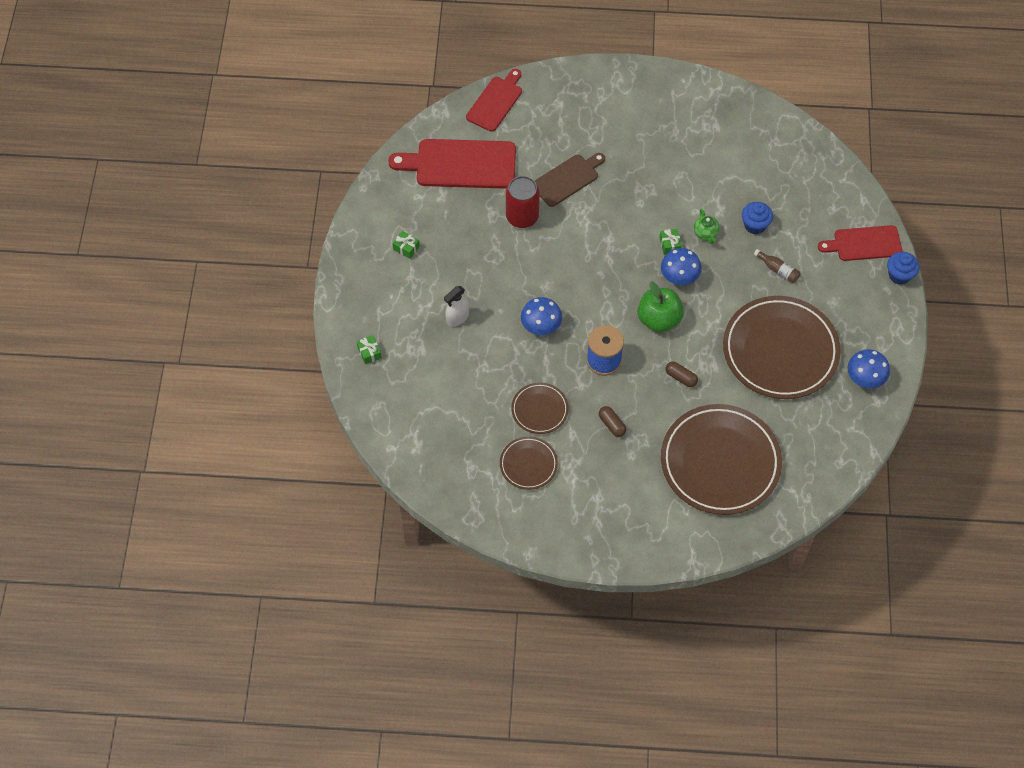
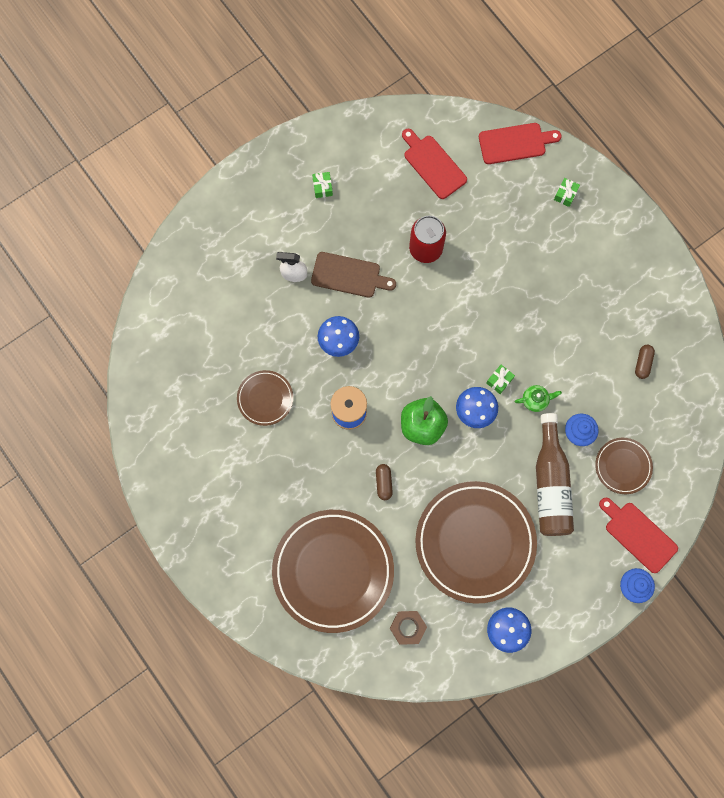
camera: 50 degrees right, 15 degrees up
green gift [356,335,382,365] -> green gift moved to [554,178,580,207]
red cutting board [388,139,516,189] -> red cutting board [402,129,467,199], size x0.63
brown plate [500,436,558,490] -> brown plate moved to [595,438,653,494]
brown cutting board [535,153,605,207] -> brown cutting board moved to [311,252,396,298]
brown capsule [599,406,626,437] -> brown capsule moved to [635,345,655,379]
green teapot [694,209,720,244] -> green teapot turned 135 degrees counterclockwise [515,385,562,412]
brown bottle [754,249,800,283] -> brown bottle [536,413,574,536], size x2.27
none -> brown nut [390,611,427,645]

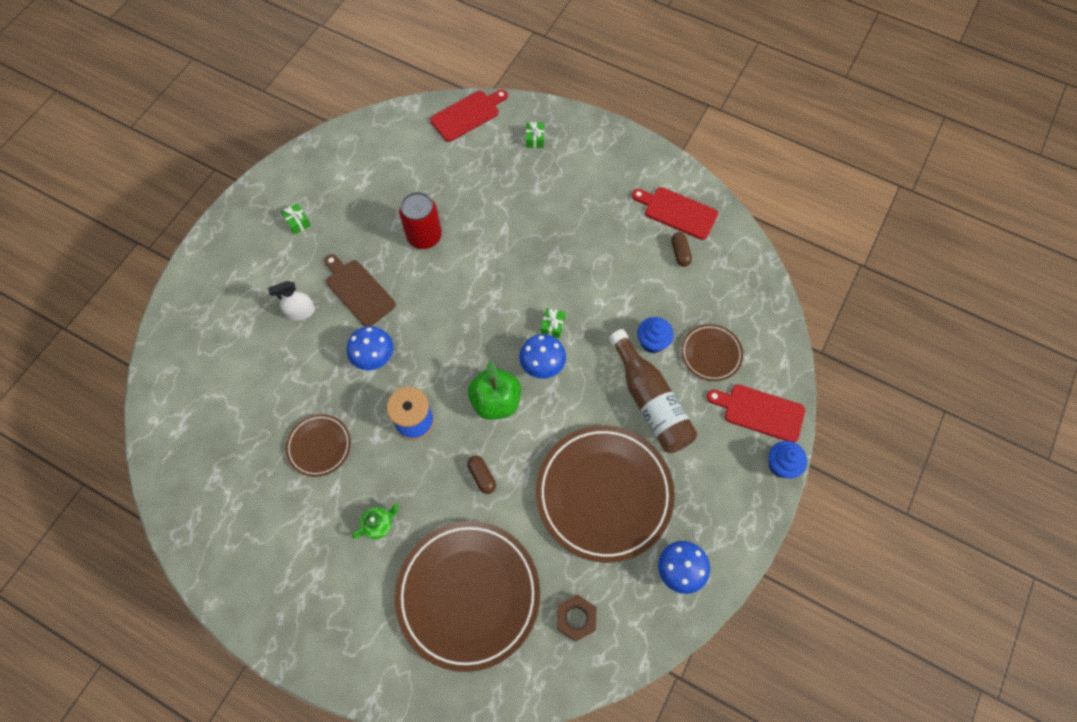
camera: 25 degrees left, 10 degrees down
brown cutting board [311,252,396,298] -> brown cutting board turned 120 degrees counterclockwise [324,254,396,327]
red cutting board [402,129,467,199] -> red cutting board moved to [632,187,718,240]
green teapot [515,385,562,412] -> green teapot moved to [352,503,399,540]

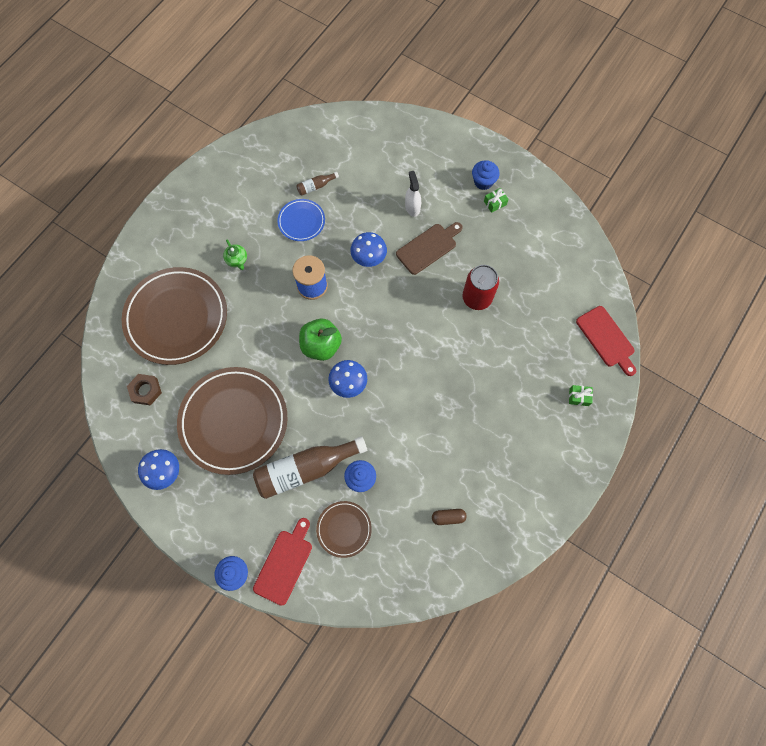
camera: 95 degrees right, 5 degrees up
brown plate [286,414,351,477] -> blue plate [277,199,325,241]
brown capsule [467,456,496,494] -> none
green gift [541,308,565,338] -> none
red cutting board [632,187,718,240] -> none
none -> brown bottle [297,172,339,196]
none -> blue cupcake [472,161,500,190]

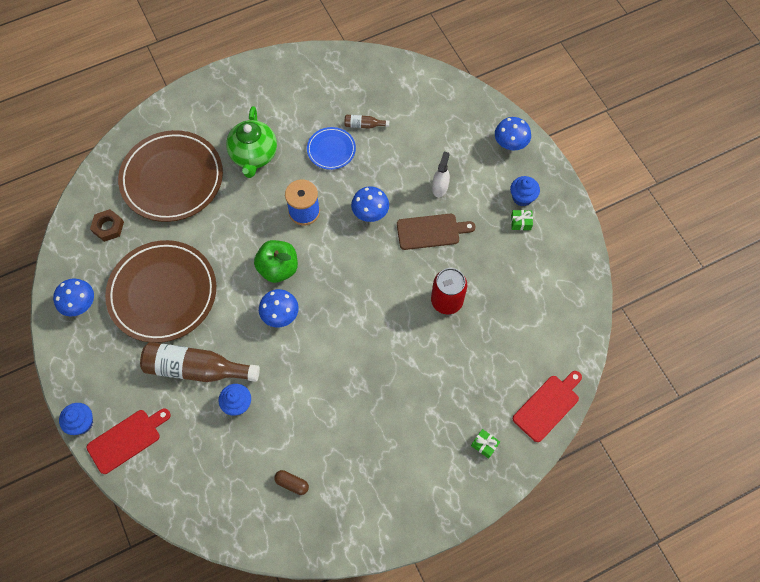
camera: 30 degrees right, 5 degrees down
green teapot [223,240,247,270] -> green teapot [226,106,277,178], size x2.11
brown plate [316,501,372,558] -> none
red cutting board [576,306,636,376] -> red cutting board turned 135 degrees counterclockwise [513,371,582,442]
none -> blue mushroom [495,117,531,150]

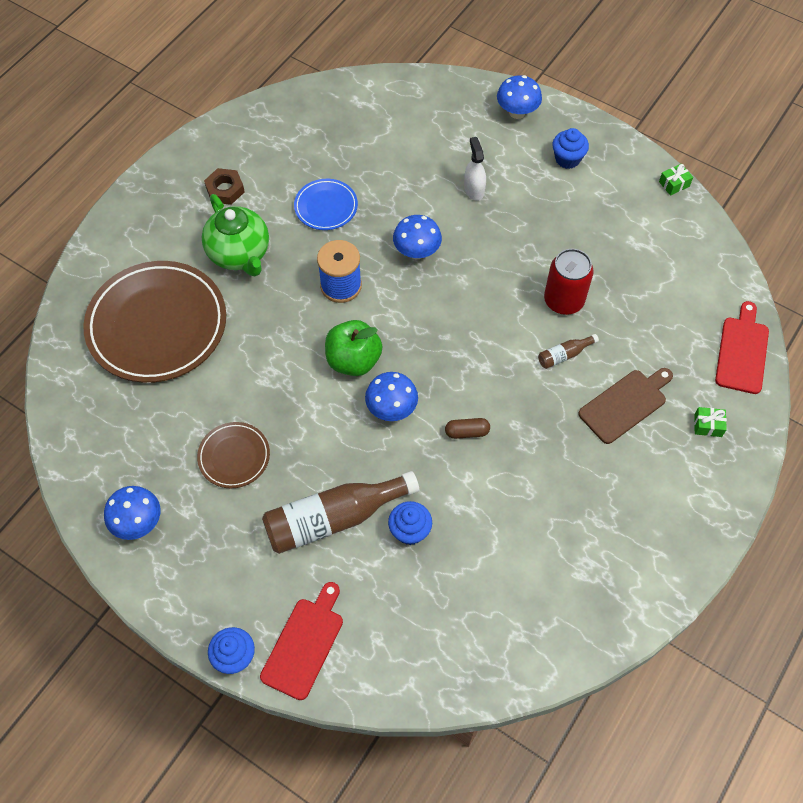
camera: 30 degrees left, 5 degrees down
brown nut [90,209,124,242] -> brown nut moved to [204,168,245,205]
brown plate [105,240,216,343] -> brown plate [197,422,270,488], size x0.48
brown capsule [274,470,309,495] -> brown capsule moved to [445,418,490,439]
brown bottle [344,115,389,129] -> brown bottle moved to [538,334,599,369]
brown cutting board [397,214,475,250] -> brown cutting board moved to [578,368,673,444]
green gift [511,210,533,230] -> green gift moved to [659,164,693,196]

